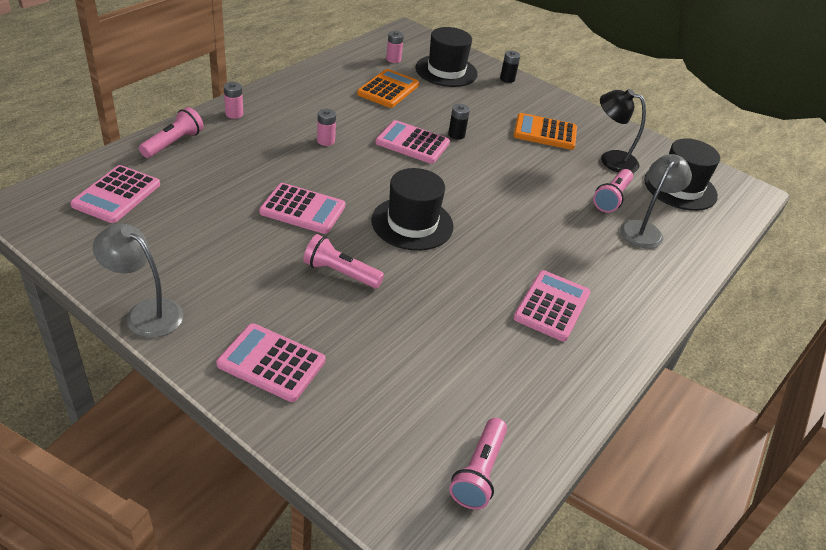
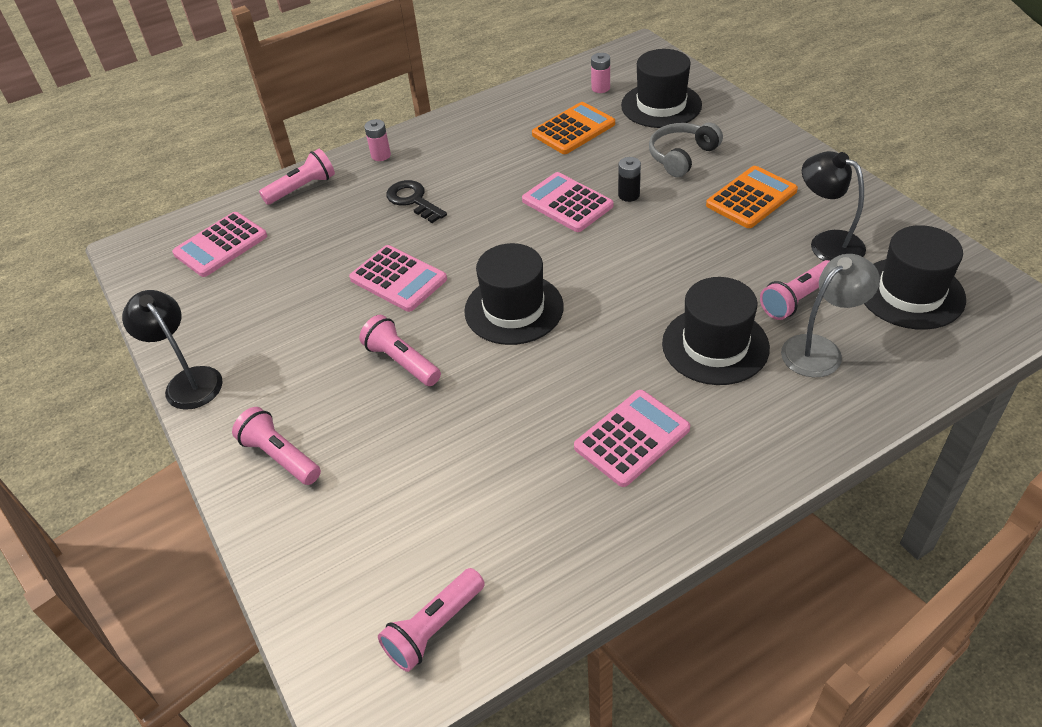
camera: 30 degrees right, 5 degrees up
grey lamp [93,224,183,338] -> black lamp [122,290,223,410]
pink calculator [217,323,325,402] -> pink flashlight [232,407,321,485]
pink battery [317,109,336,146] -> none
black battery [500,51,520,83] -> none
orange calculator [514,113,577,150] -> orange calculator turned 105 degrees clockwise [706,166,798,228]
none -> black key [387,180,447,223]
none -> grey headphones [649,123,723,177]
none -> black hat [662,277,770,385]

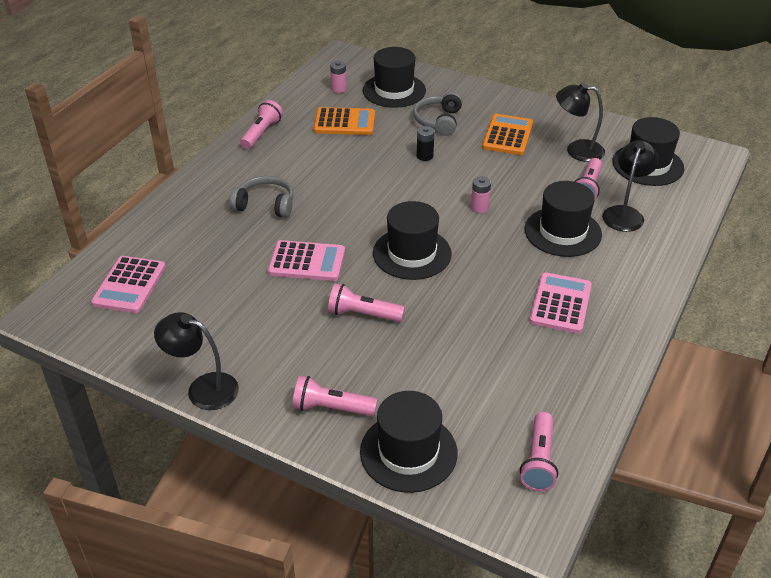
camera: 35 degrees left, 5 degrees down
pink flashlight [259,149,335,205] -> pink flashlight moved to [240,100,283,149]
pink battery [364,119,391,161] -> pink battery moved to [471,176,491,213]
black key [387,180,447,223] -> grey headphones [230,176,294,218]
pink calculator [522,172,614,232] -> none
orange calculator [532,102,615,154] -> orange calculator turned 75 degrees clockwise [314,107,375,135]
grey lamp [781,254,880,377] -> black lamp [602,140,659,232]
none -> black hat [360,391,457,493]

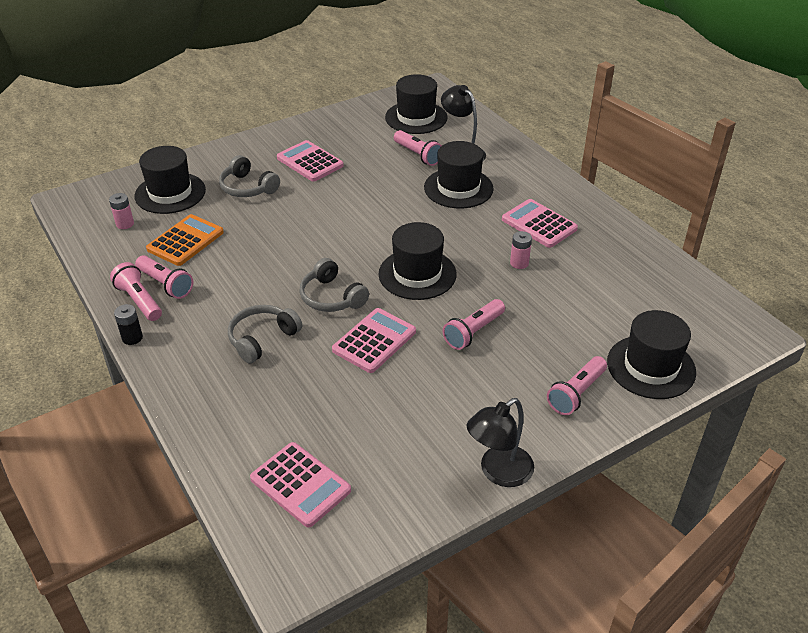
camera: 60 degrees left, 0 degrees up
black battery [417,126,435,161] -> black battery moved to [114,304,143,345]
pink battery [471,176,491,213] -> pink battery moved to [510,231,532,269]
orange calculator [482,114,533,155] -> pink calculator [277,140,344,182]
pink flashlight [520,412,558,492] -> pink flashlight moved to [135,255,193,299]
black lamp [556,83,605,162] -> none
none -> grey headphones [300,258,369,312]

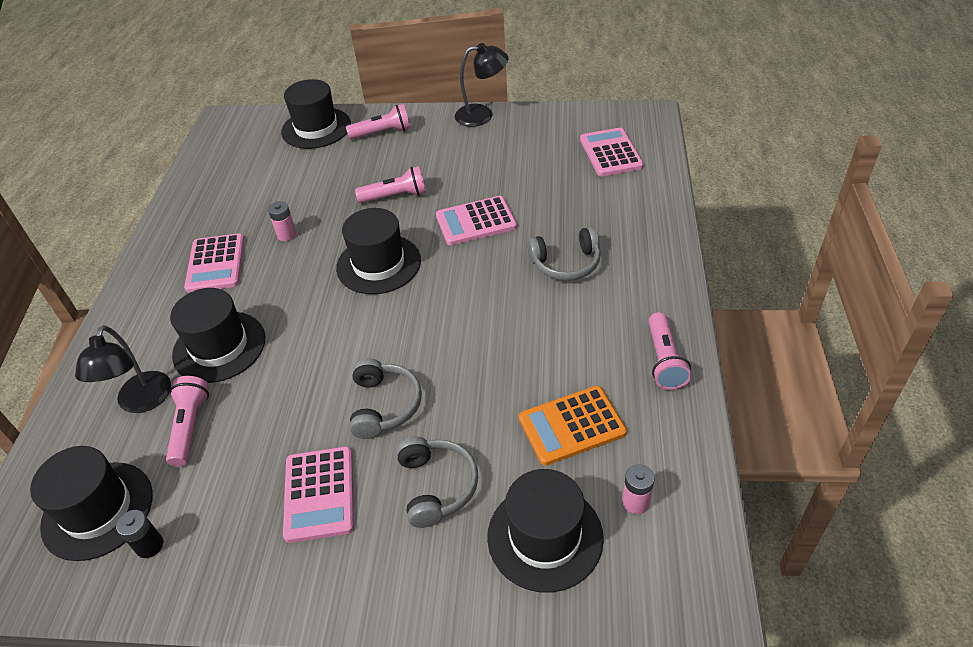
camera: 140 degrees left, 5 degrees up
black battery [114,304,143,345] -> black battery moved to [116,510,163,558]
pink flashlight [135,255,193,299] -> none
grey headphones [300,258,369,312] -> grey headphones moved to [349,358,422,439]

